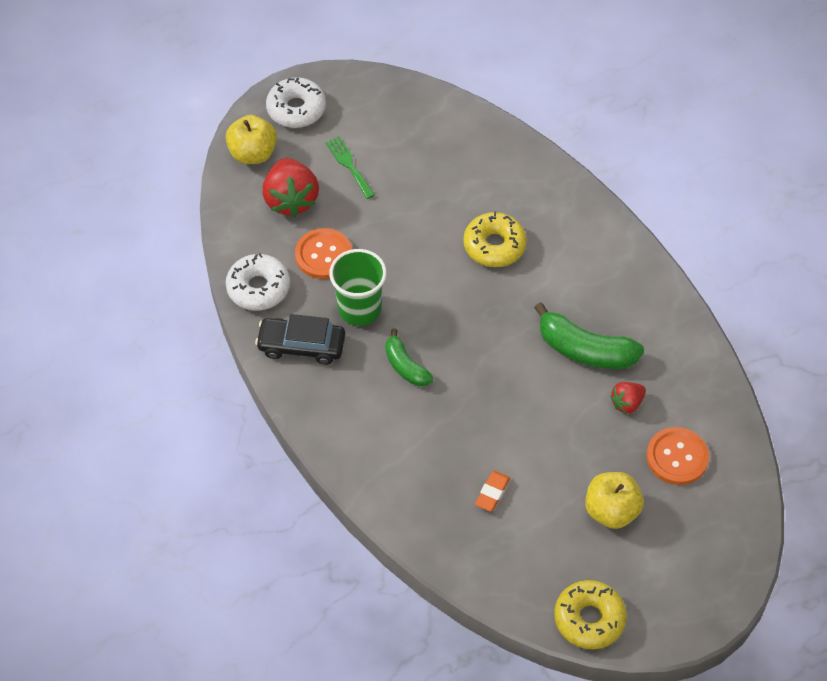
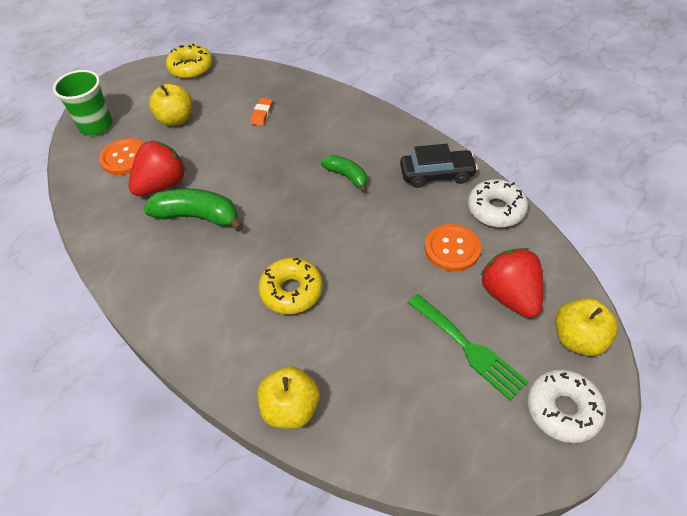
camera: 170 degrees right, 5 degrees down
green fork [325,136,375,199] -> green fork [407,294,528,401], size x1.51
green cup [329,249,387,326] -> green cup moved to [53,70,113,136]
red strawberry [610,382,646,413] -> red strawberry [128,141,186,196], size x1.88
none -> yellow apple [258,366,320,429]

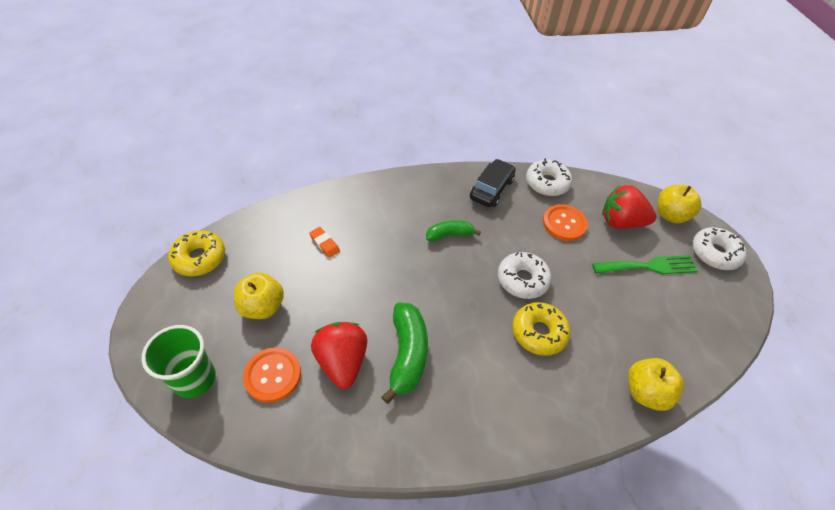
camera: 60 degrees left, 0 degrees up
green banana [143,188,244,232] -> green banana turned 135 degrees clockwise [381,302,428,404]
none -> white donut [498,252,552,299]

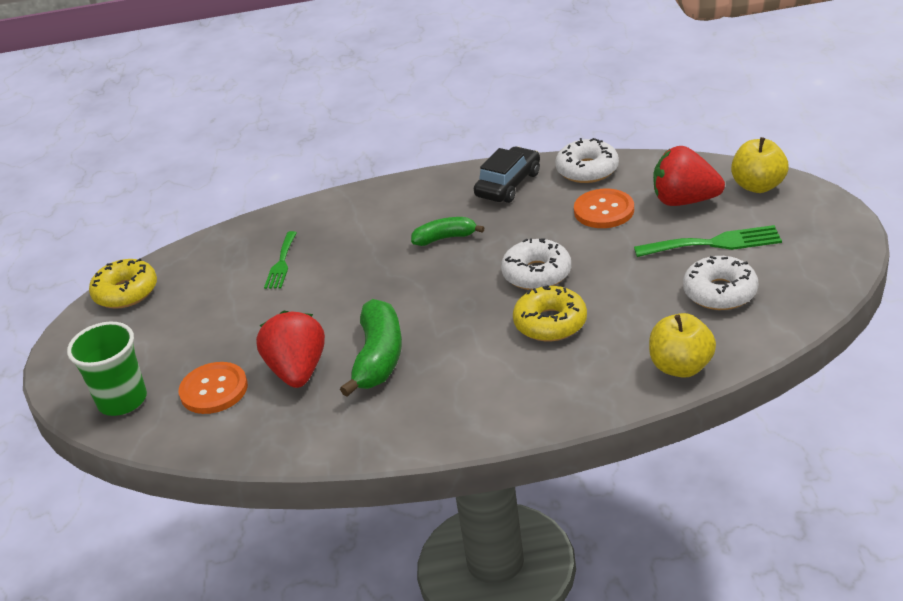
camera: 10 degrees right, 15 degrees down
yellow apple [234,273,284,319] -> none
orange eraser [309,227,340,258] -> green fork [264,231,297,289]
white donut [692,227,747,270] -> white donut moved to [683,256,758,310]

